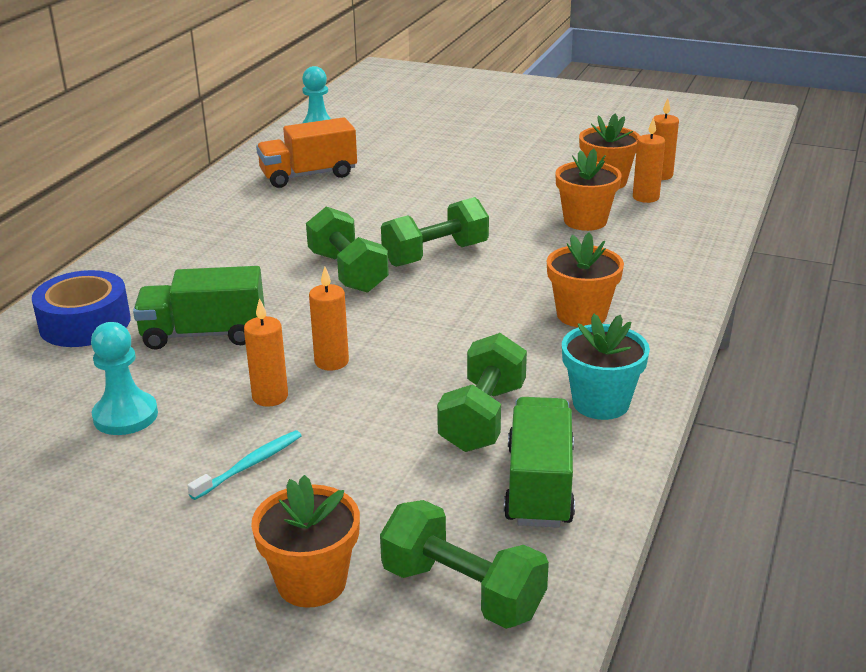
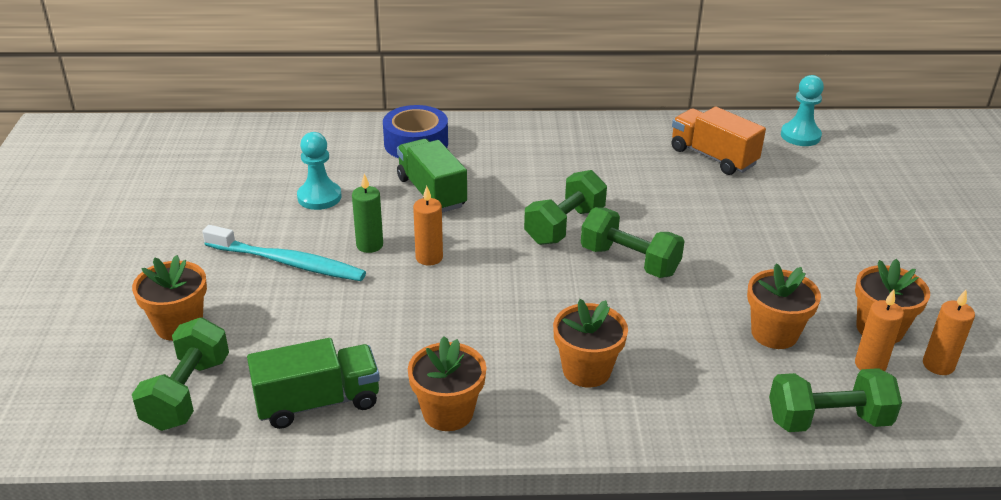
camera: 65 degrees right, 5 degrees up
turquoise toothbrush [187,430,302,500] -> turquoise toothbrush [202,225,366,281], size x1.83
orange candle [244,298,288,407] -> green candle [352,174,383,253]
green dumbbell [437,333,527,452] -> green dumbbell moved to [769,368,902,432]
turquoise flower pot [562,314,650,420] -> orange flower pot [408,336,486,431]

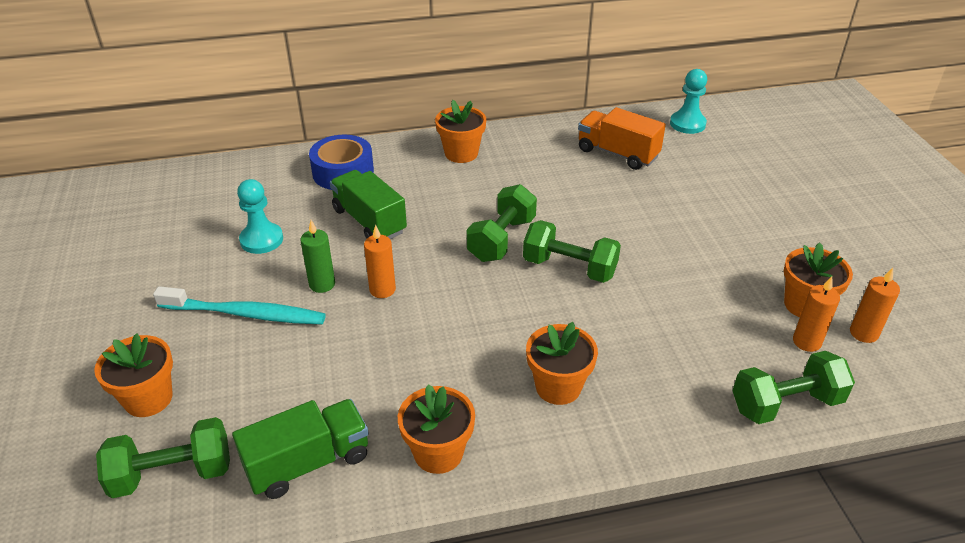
camera: 10 degrees left, 5 degrees up
green dumbbell [132,317,229,431] -> green dumbbell turned 75 degrees clockwise [96,417,230,498]
orange flower pot [747,263,821,349] -> orange flower pot moved to [435,100,486,163]

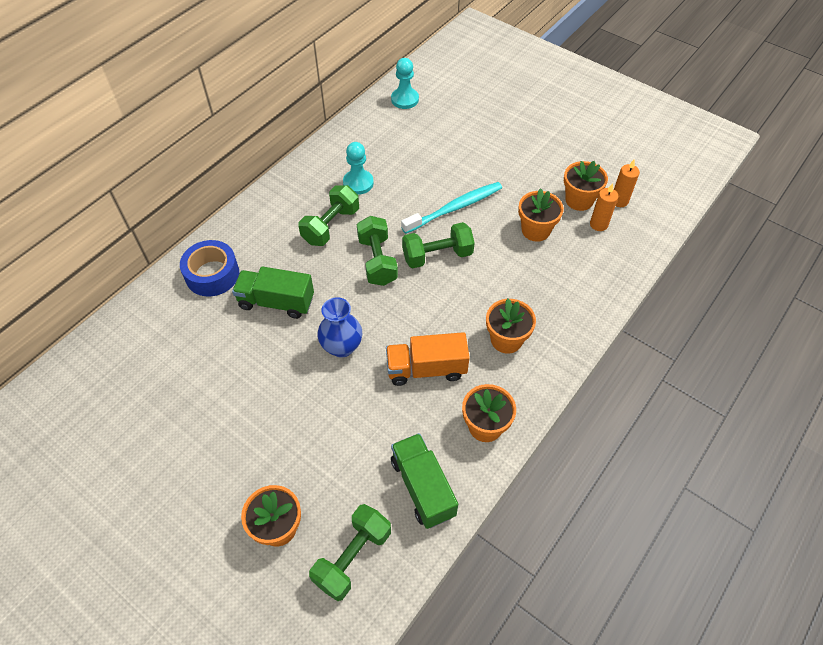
camera: 40 degrees left, 15 degrees up
turquoise toothbrush [153,286,326,325] -> turquoise toothbrush moved to [401,182,502,234]
green truck [232,399,369,499] -> green truck turned 45 degrees counterclockwise [391,433,458,529]
turquoise pawn [237,179,283,254] -> turquoise pawn moved to [343,142,374,195]
green candle [300,220,335,293] -> none
orange candle [364,225,396,298] -> blue vase [317,297,362,358]
orange flower pot [435,100,486,163] -> orange flower pot moved to [518,188,564,242]
orange truck [578,107,666,170] -> orange truck moved to [386,332,470,386]
green dumbbell [732,351,855,424] -> green dumbbell moved to [298,185,359,246]

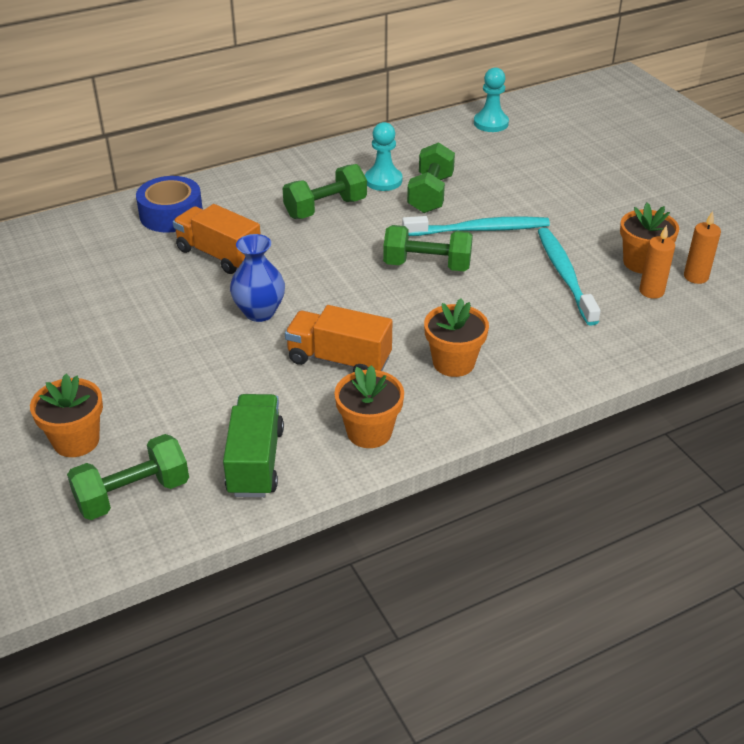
camera: 25 degrees right, 15 degrees down
green truck [232,266,314,319] -> orange truck [173,204,261,274]
green dumbbell [357,216,398,286] -> green dumbbell moved to [407,142,455,213]
orange flower pot [518,188,564,242] -> turquoise toothbrush [538,228,601,326]

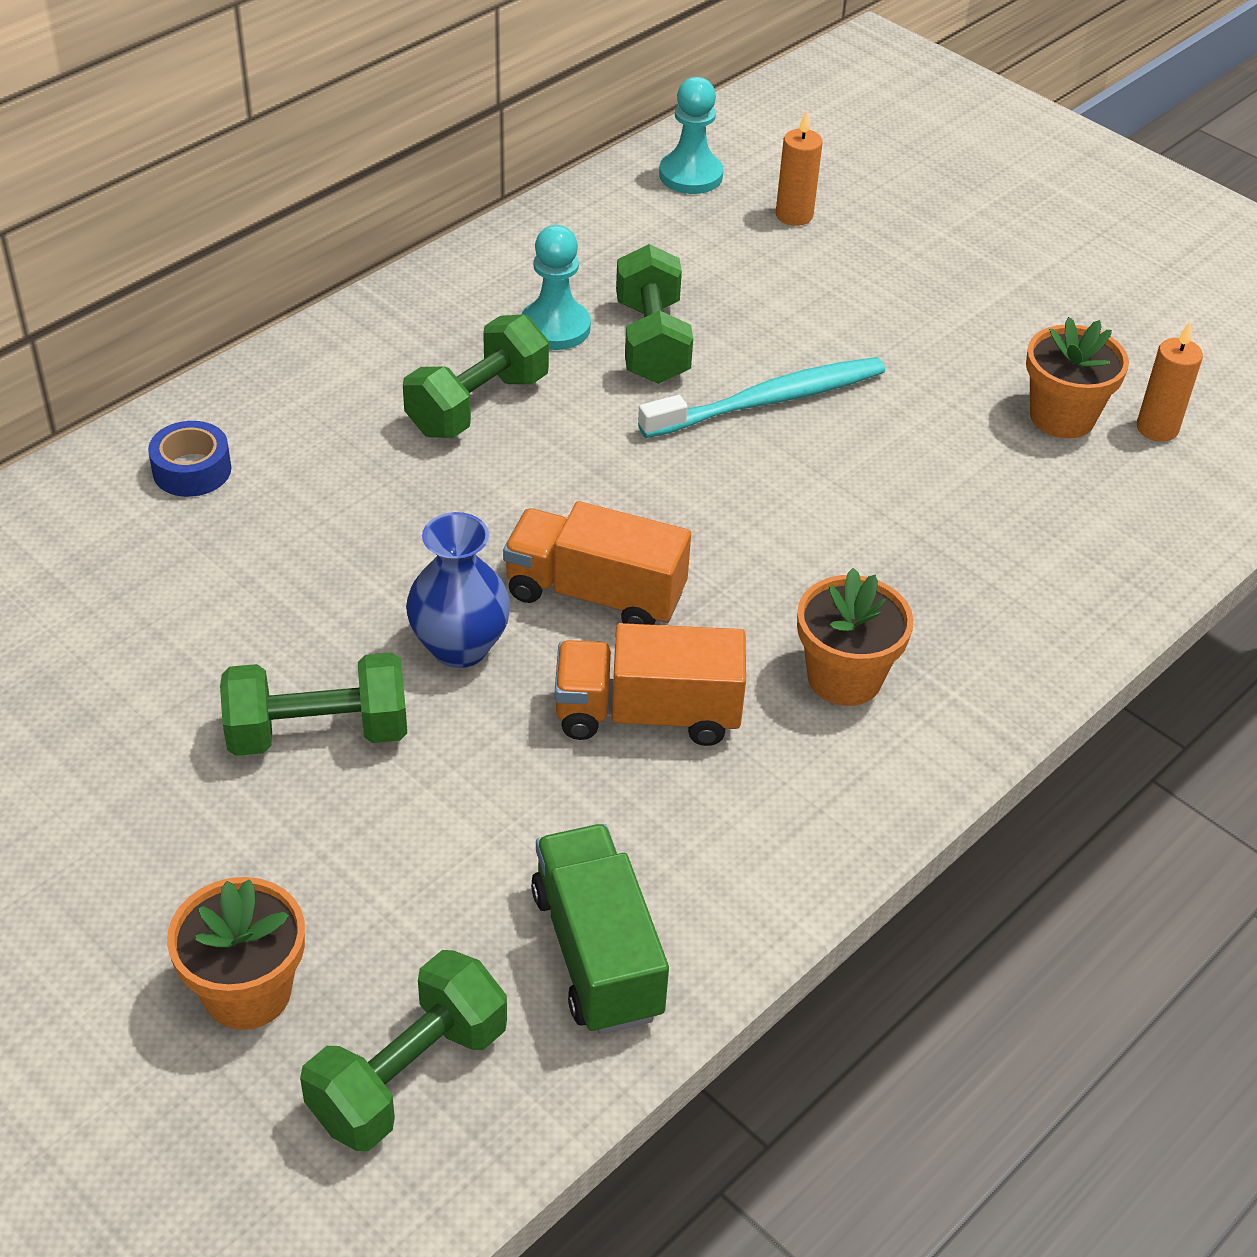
camera: 20 degrees left, 5 degrees up
blue tape [136,176,203,233] -> blue tape [148,421,231,497], size x0.63
orange truck [173,204,261,274] -> orange truck moved to [503,501,691,625]
orange flower pot [334,365,404,448] -> none
green dumbbell [383,225,473,271] -> green dumbbell moved to [220,652,407,756]
turquoise toothbrush [538,228,601,326] -> none
orange candle [639,225,675,299] -> orange candle moved to [776,110,823,226]

